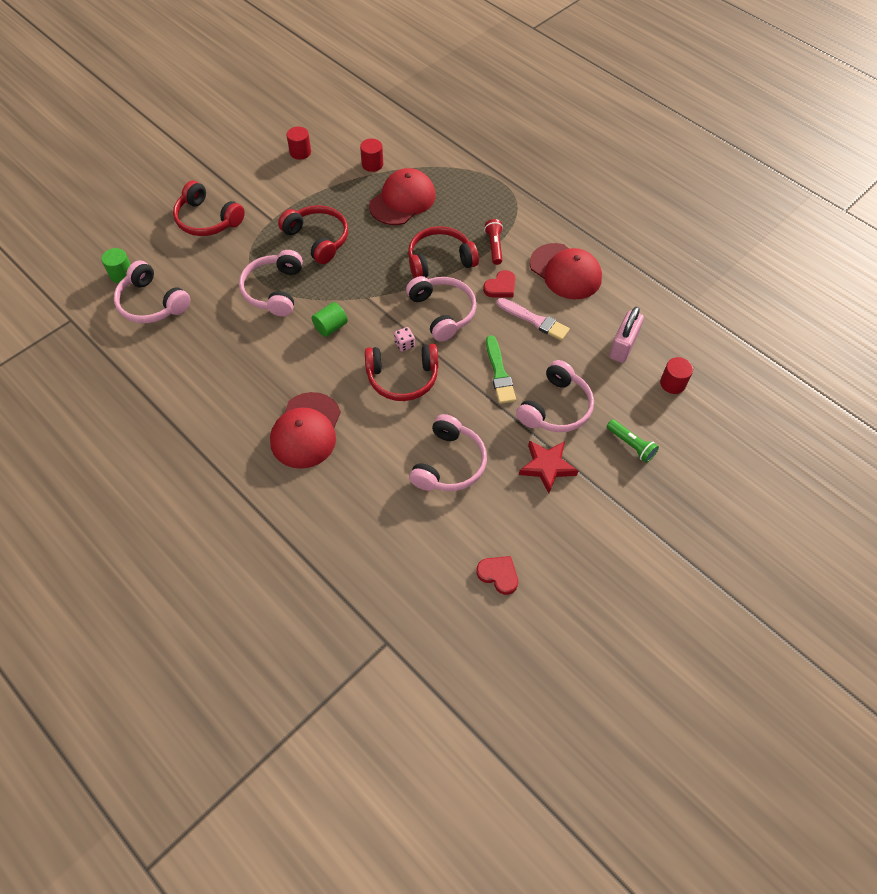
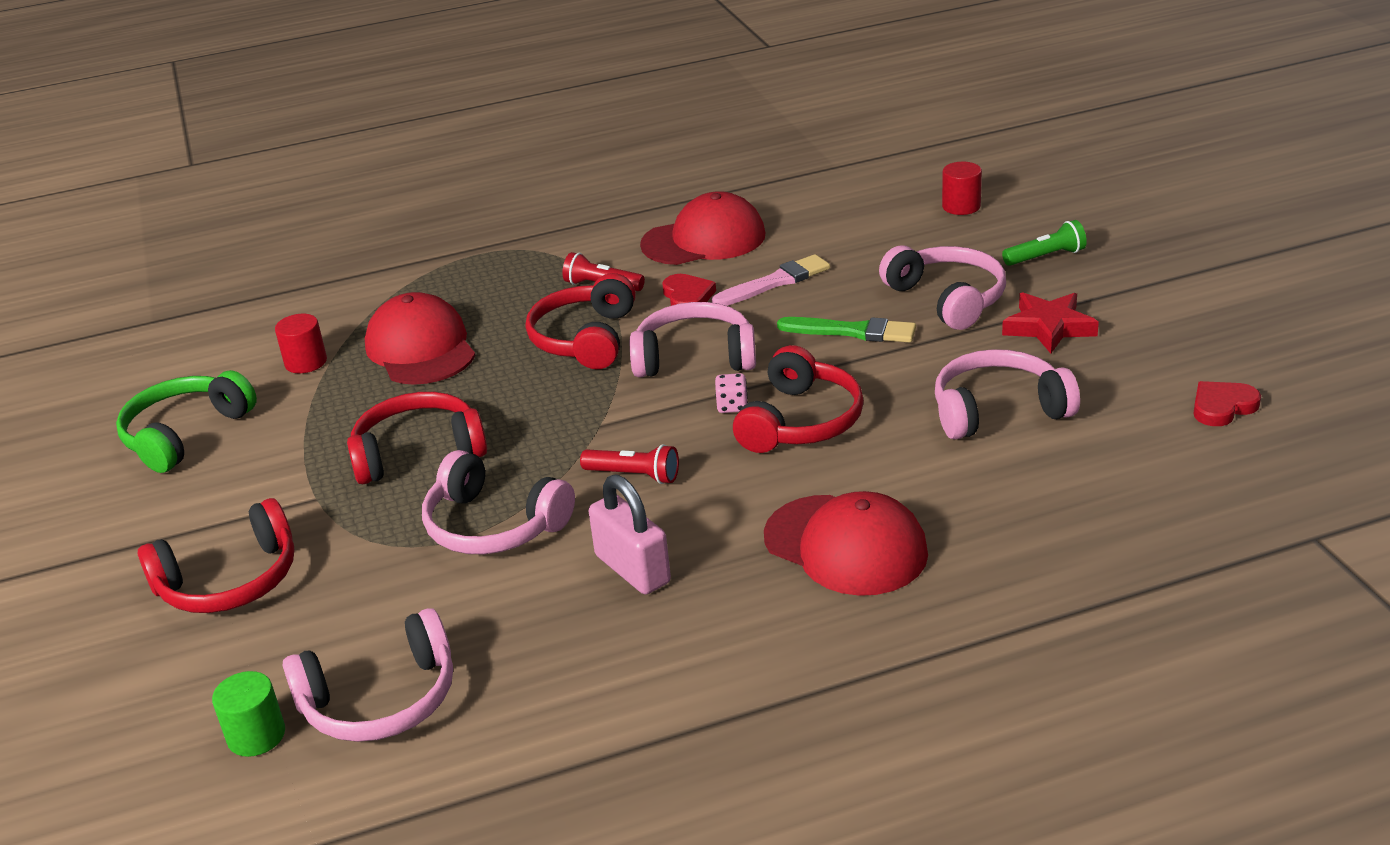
camera: 60 degrees left, 25 degrees down
red cylinder [287,127,311,160] -> green headphones [116,370,257,473]
green cylinder [312,302,348,337] -> red flashlight [580,444,679,484]
pink headphones [409,414,487,491] -> pink headphones turned 60 degrees counterclockwise [935,349,1080,440]
pink padlock [609,306,644,363] -> pink padlock moved to [588,474,671,595]

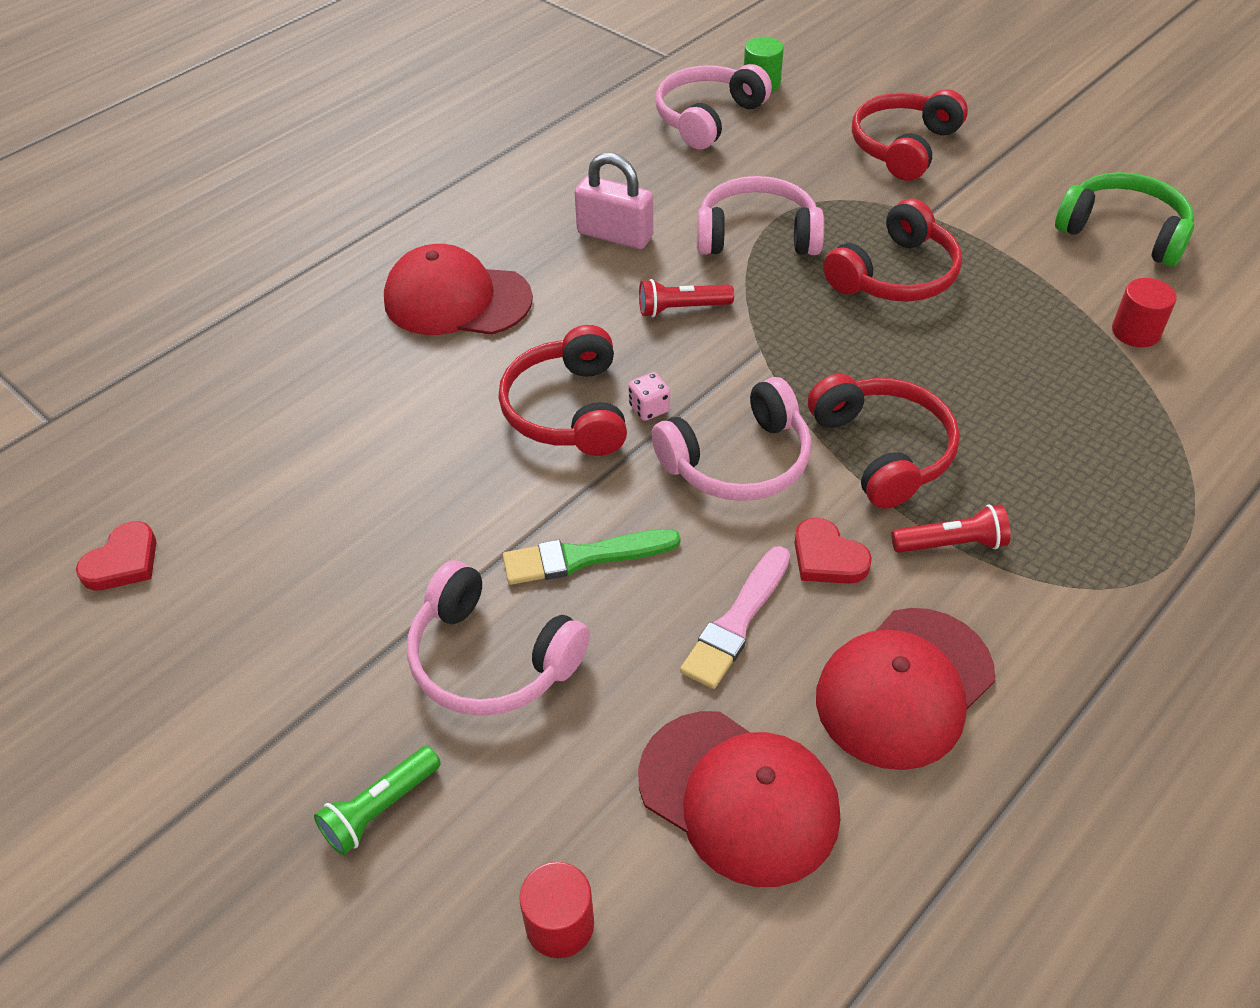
camera: 150 degrees right, 15 degrees up
green headphones [116,370,257,473] -> green headphones turned 60 degrees counterclockwise [1055,172,1194,267]
red cap [365,292,475,385] -> red cap moved to [638,711,840,887]
pink headphones [935,349,1080,440] -> none
red star [1002,293,1099,354] -> none

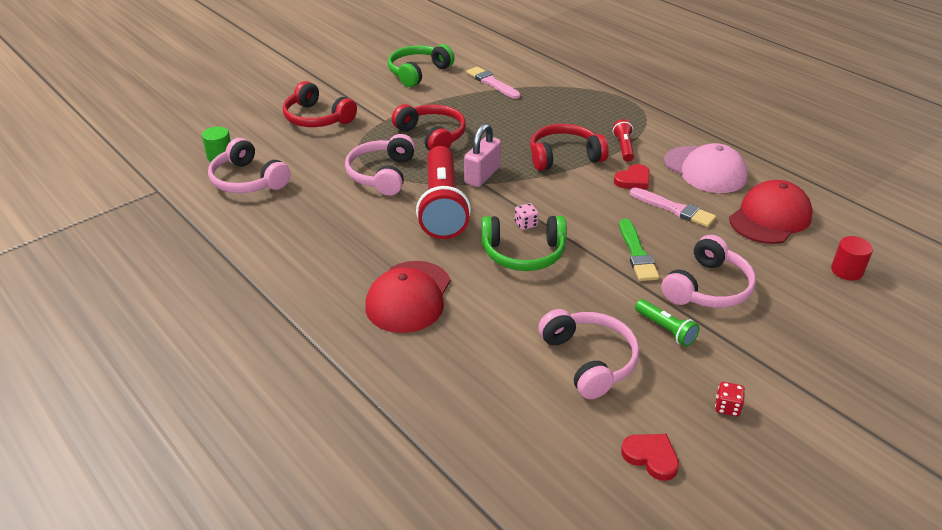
camera: 85 degrees left, 10 degrees down
green flashlight [314,746,441,855] -> green flashlight moved to [635,299,699,347]
red headphones [498,325,627,456] -> green headphones [481,216,567,271]
pink padlock [575,153,653,249] -> pink padlock moved to [464,123,501,187]
red flashlight [639,279,734,317] -> red flashlight [416,146,471,239], size x2.27
pink headphones [651,377,812,501] -> pink headphones moved to [538,309,640,399]
red cap [816,608,995,770] -> pink cap [664,143,748,193]
red cylinder [1112,278,1177,347] -> pink brush [466,66,520,99]
none -> red dice [715,382,745,416]

